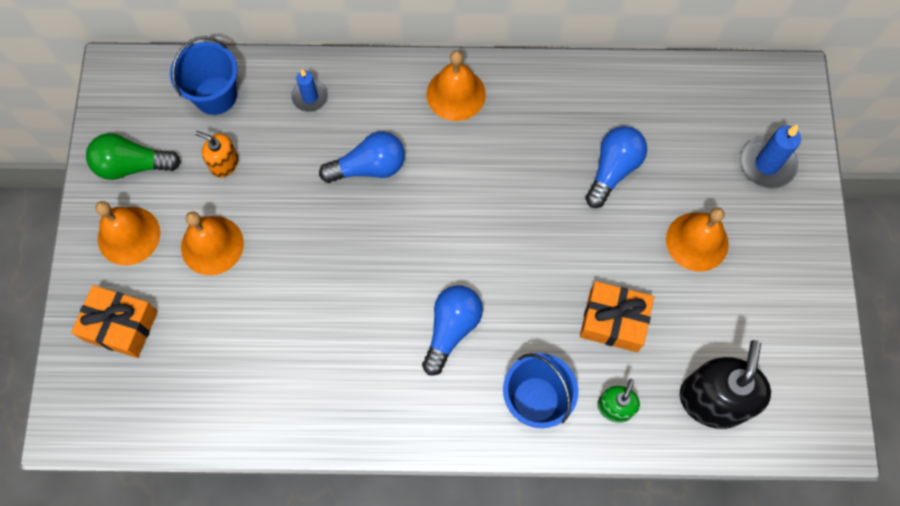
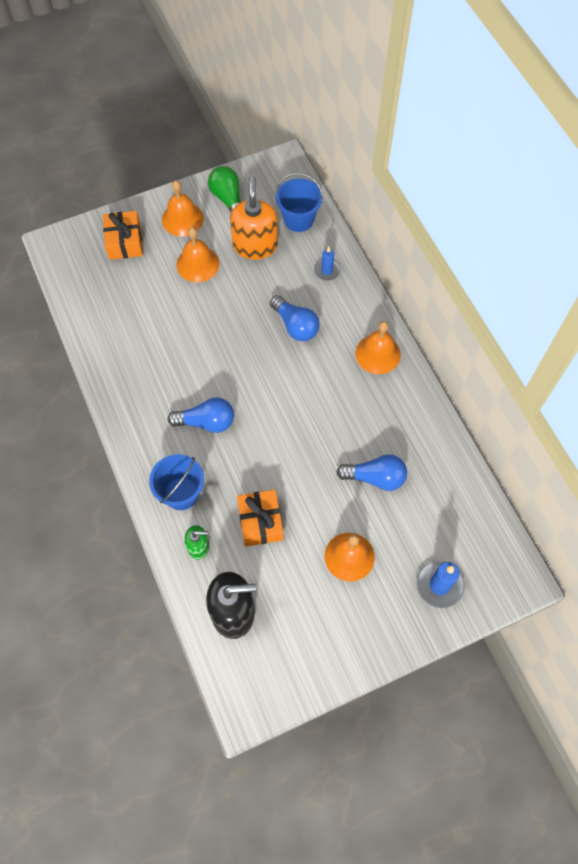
camera: 65 degrees right, 5 degrees down
orange soap dispenser [195,131,238,178] -> orange soap dispenser [230,175,278,260], size x1.92

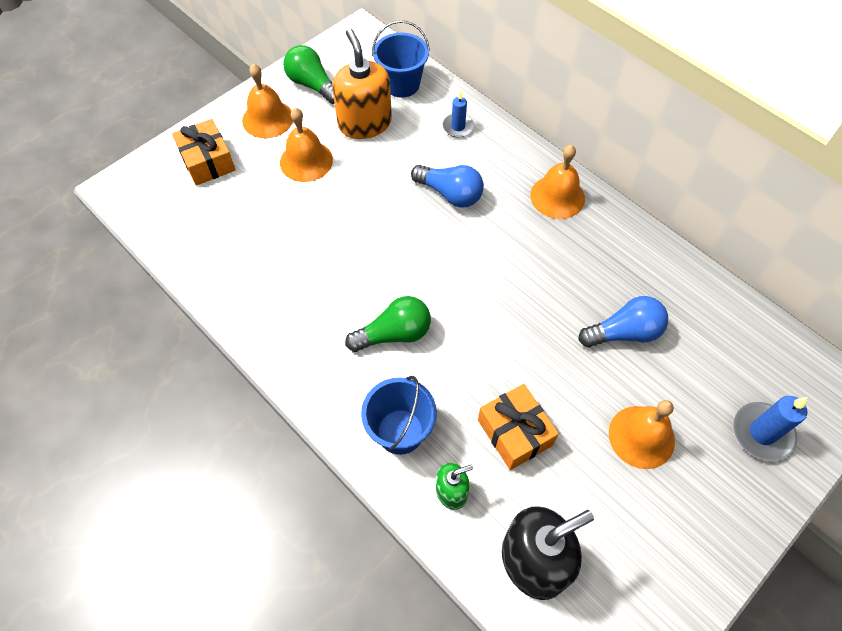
camera: 20 degrees left, 5 degrees down
blue light bulb [167,397,234,433] -> green light bulb [345,296,431,352]

